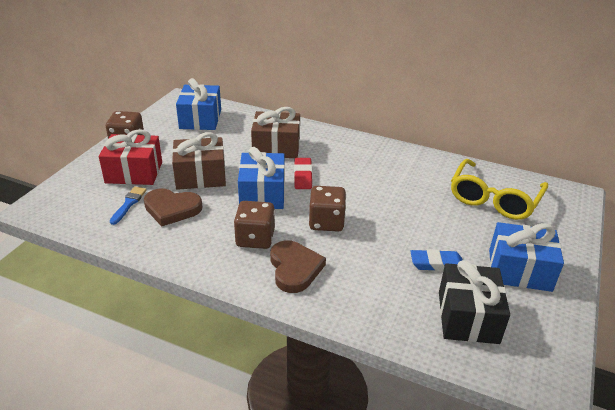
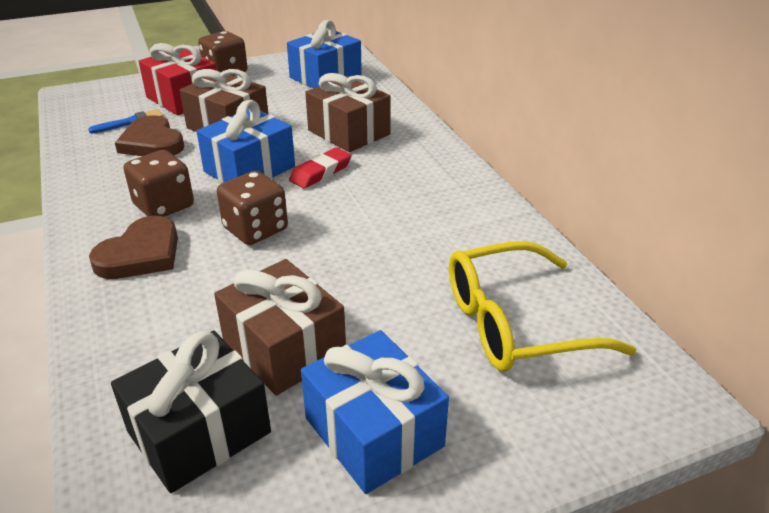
camera: 45 degrees right, 0 degrees up
blue eraser [410,249,462,271] -> brown gift [214,259,346,395]

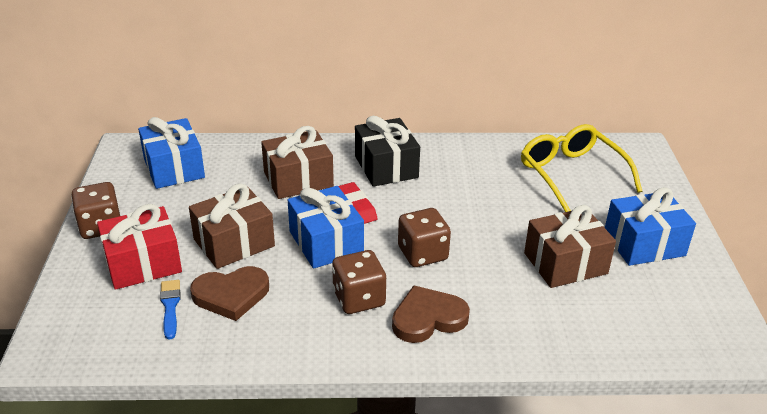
camera: 70 degrees left, 0 degrees up
brown heart [89,216,178,279] -> brown heart turned 75 degrees counterclockwise [392,285,470,343]
black gift [111,331,271,493] -> black gift moved to [355,116,420,187]
yellow glasses [449,241,637,372] -> yellow glasses turned 150 degrees clockwise [521,124,642,212]

